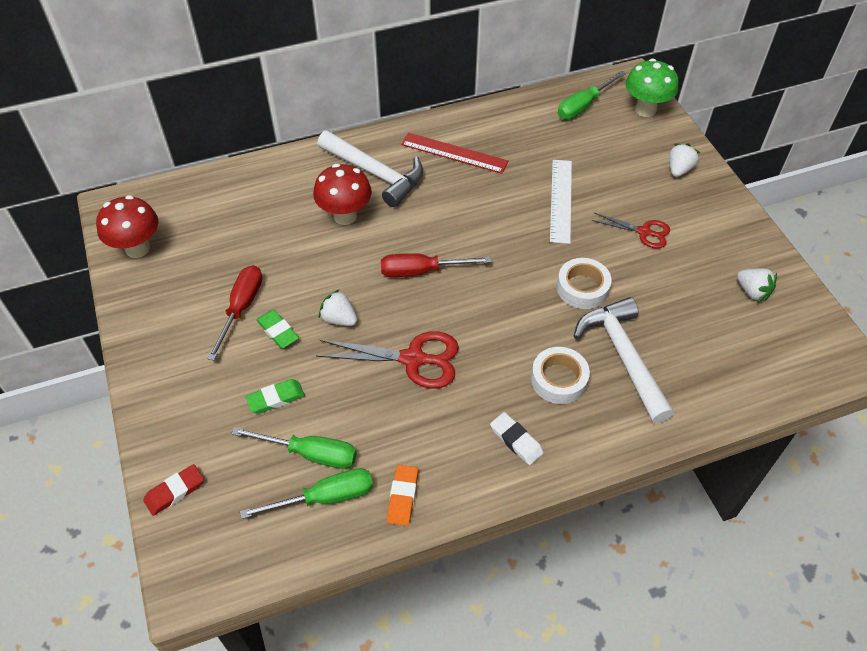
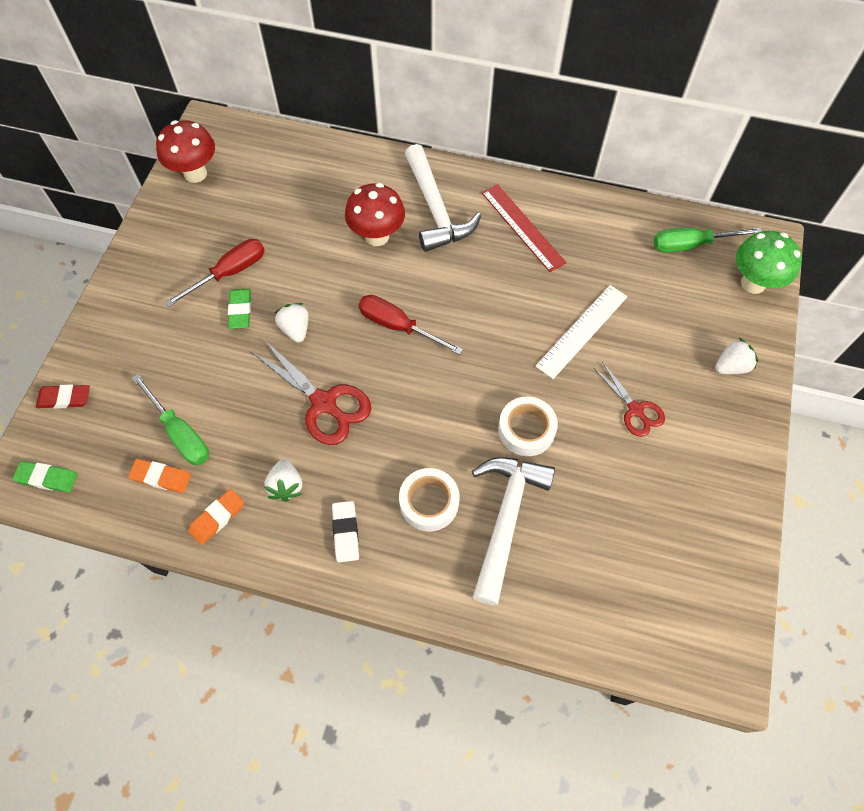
camera: 35 degrees right, 10 degrees up
green screwdriver [240,468,373,519] -> orange eraser [128,459,191,493]
green eraser [245,379,305,414] -> green eraser moved to [12,461,77,492]
white strawberry [737,268,777,302] -> white strawberry moved to [264,459,302,502]

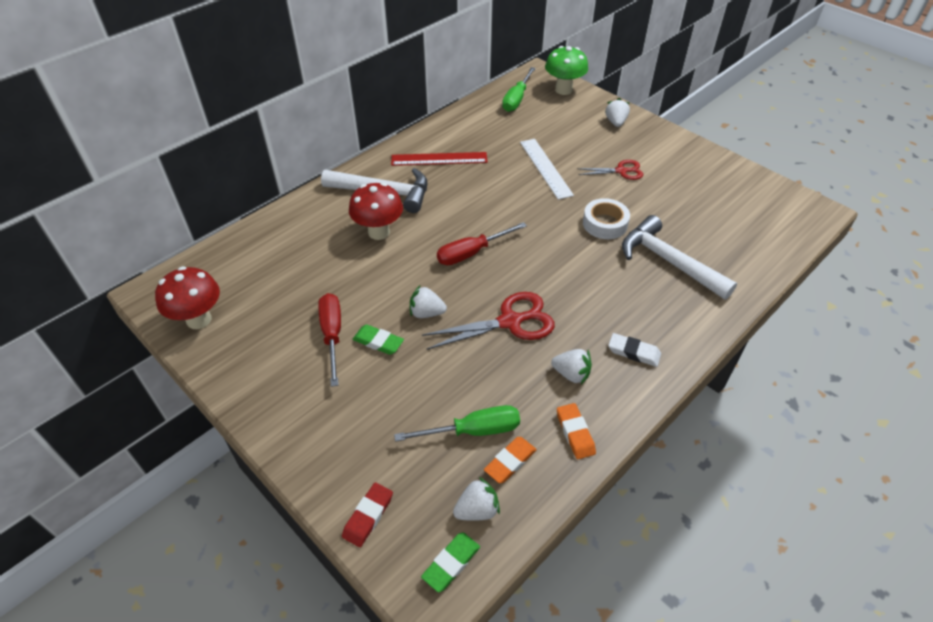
camera: 60 degrees left, 15 degrees down
white tape [399,468,460,531] -> none
none -> white strawberry [453,477,500,521]

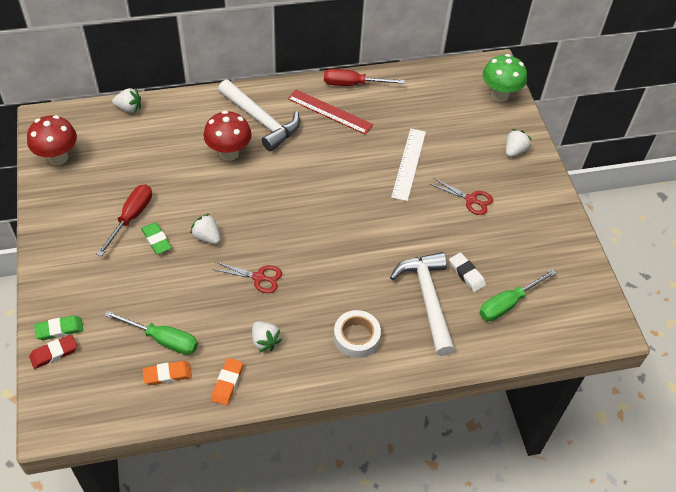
camera: 30 degrees right, 5 degrees up
green eraser [421,532,480,593] -> green eraser moved to [34,315,83,340]
red scissors [422,292,555,350] -> red scissors [212,262,282,293], size x0.61
red screwdriver [437,222,527,265] -> red screwdriver moved to [324,69,405,86]
white strawberry [453,477,500,521] -> white strawberry moved to [112,88,141,113]
green screwdriver [502,67,536,112] -> green screwdriver moved to [479,269,557,321]
white tape [583,198,630,239] -> white tape moved to [334,310,381,358]
white eraser [608,333,661,367] -> white eraser moved to [449,252,486,292]

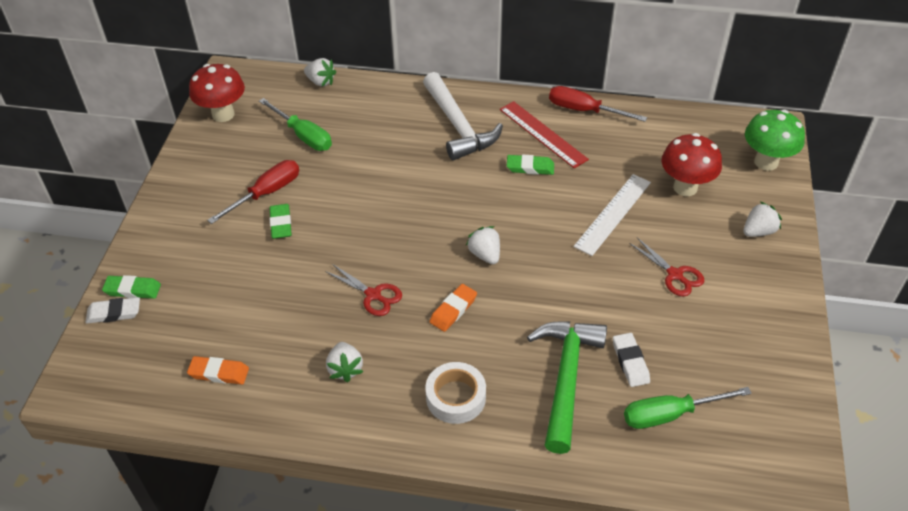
camera: 25 degrees right, 5 degrees down
red eraser [29,334,77,369] -> white eraser [85,297,140,324]
green screwdriver [104,310,198,355] -> green screwdriver moved to [259,98,332,151]
white strawberry [190,213,220,244] -> white strawberry moved to [466,226,500,264]
red mushroom [203,111,252,161] -> red mushroom moved to [662,133,722,196]
orange eraser [211,358,243,405] -> orange eraser moved to [430,284,477,332]
white hammer [390,252,455,356] -> green hammer [527,321,607,454]
none -> green eraser [507,155,554,175]

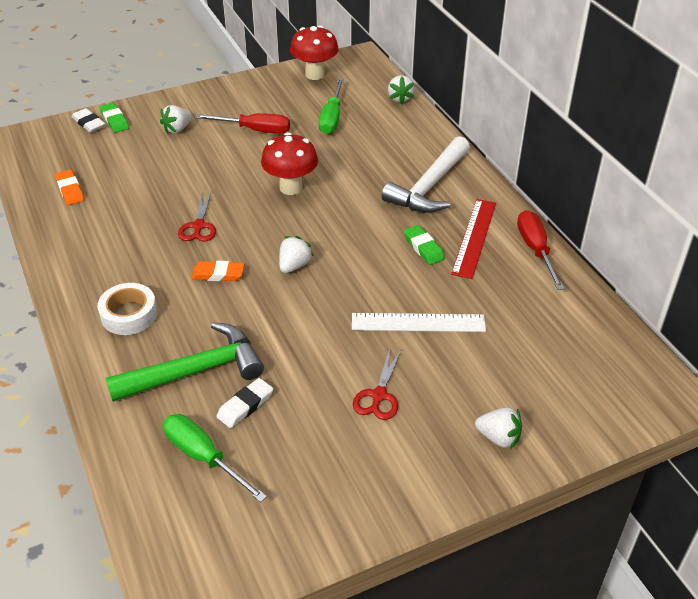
camera: 55 degrees right, 5 degrees down
green eraser [269,204,292,239] -> none
white strawberry [326,342,363,382] -> white strawberry moved to [160,105,192,134]
red mushroom [662,133,722,196] -> red mushroom moved to [261,132,318,195]
green mushroom [745,109,805,171] -> none

